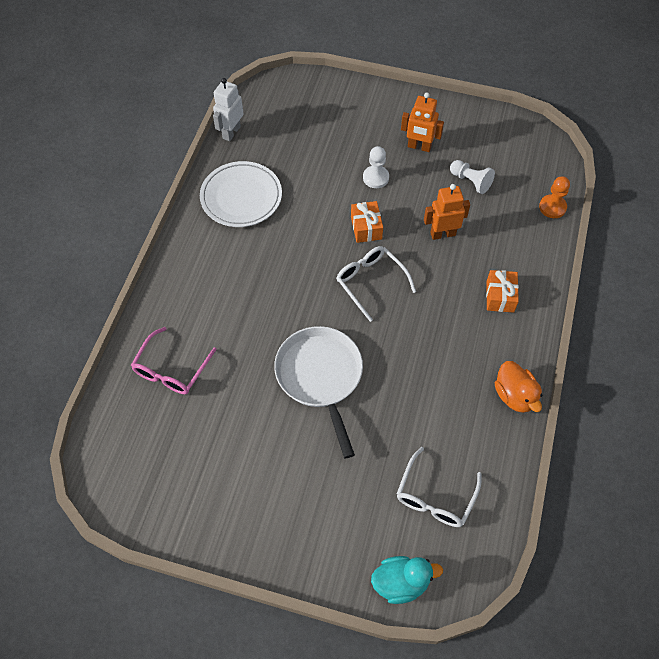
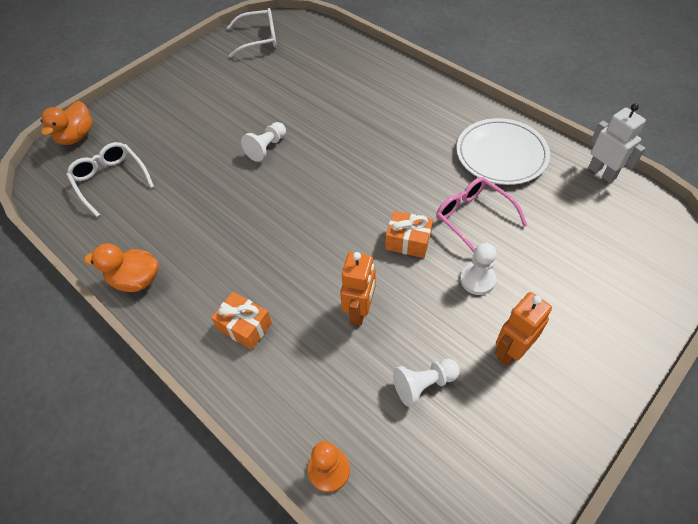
camera: 120 degrees right, 5 degrees down
pink glasses [131,327,217,394] -> pink glasses moved to [436,177,528,253]
white pan [274,326,363,459] -> white pawn [241,122,286,162]
white glasses [336,246,416,322] -> white glasses moved to [227,8,277,57]
turquoise duck [371,556,443,604] -> orange duck [40,101,93,145]

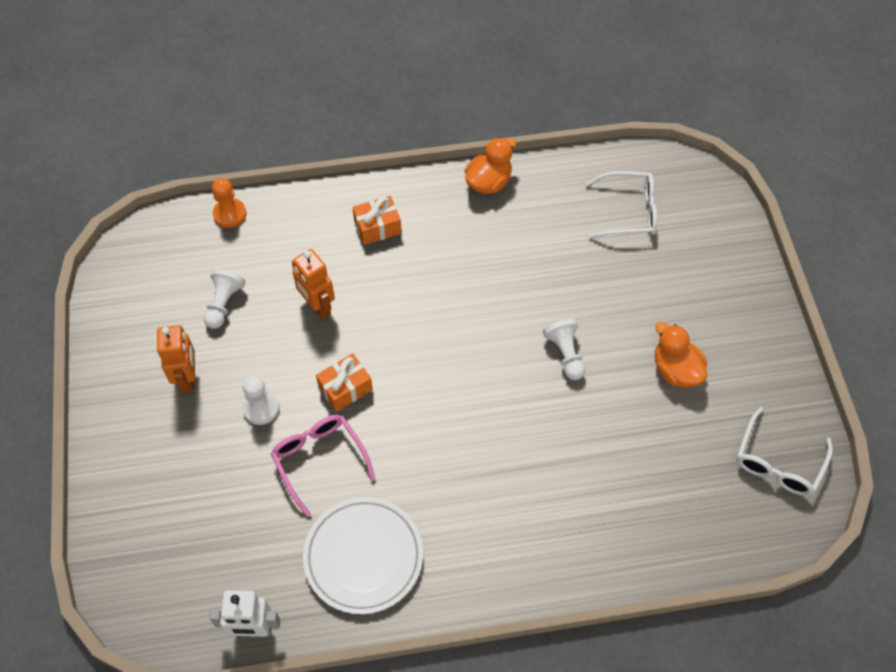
camera: 125 degrees right, 5 degrees up
orange duck [40,101,93,145] -> orange duck moved to [655,322,707,388]
pink glasses [436,177,528,253] -> pink glasses turned 120 degrees counterclockwise [271,415,375,517]

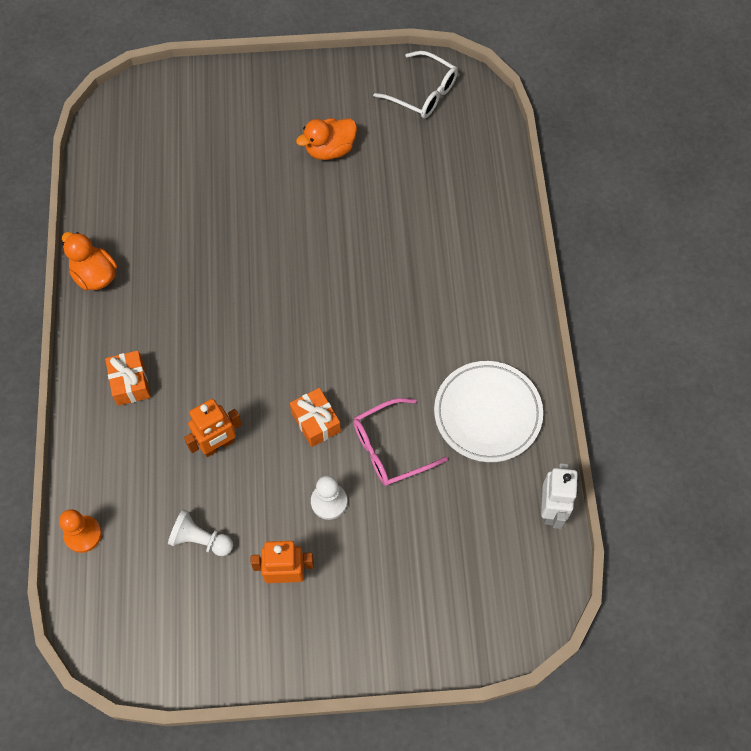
camera: 85 degrees left, 5 degrees up
white pawn [543,319,585,380] -> none
white glasses [586,171,657,239] -> none

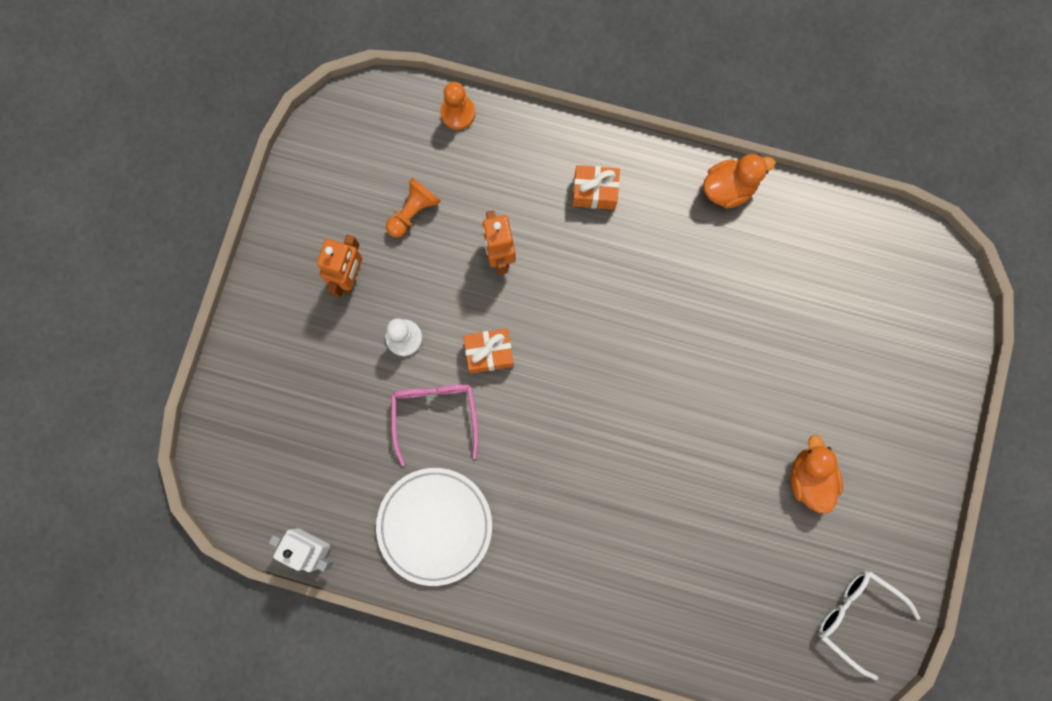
camera: 110 degrees right, 15 degrees up
white pawn [168,509,233,556] -> orange pawn [386,178,440,237]
white glasses [373,51,458,119] -> white glasses turned 75 degrees clockwise [818,571,920,680]

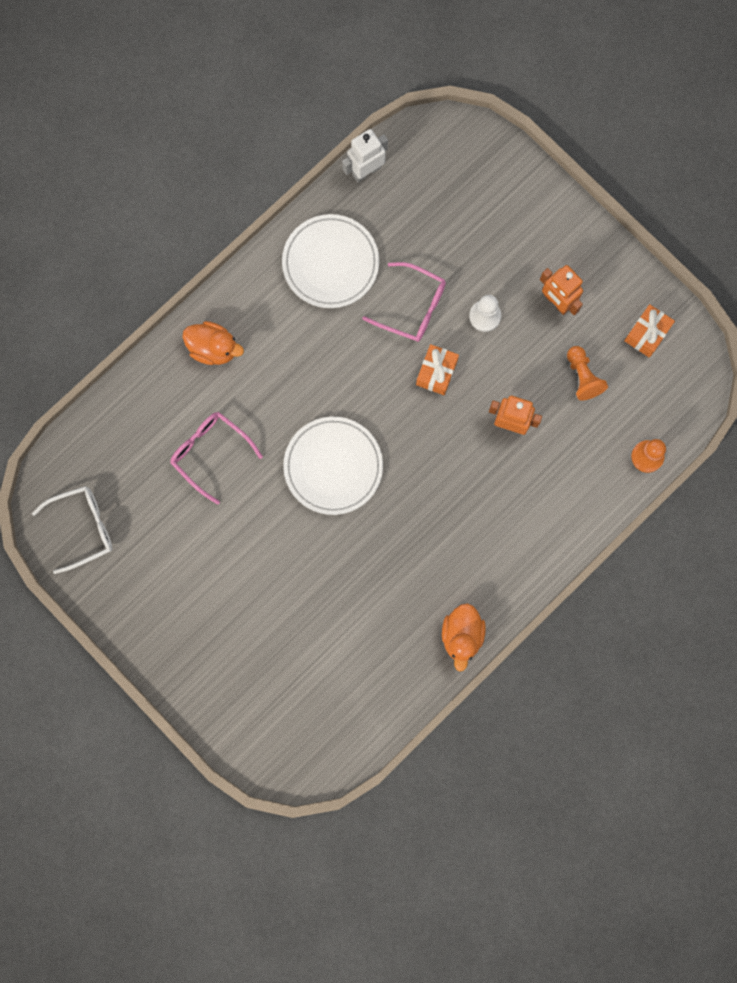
camera: 120 degrees right, 0 degrees up
orange gift [572,165,620,210] -> orange gift moved to [624,304,675,358]
orange duck [791,435,843,514] -> orange duck moved to [182,321,244,365]
none -> pink glasses [170,412,263,505]
none -> white plate [283,417,383,515]

